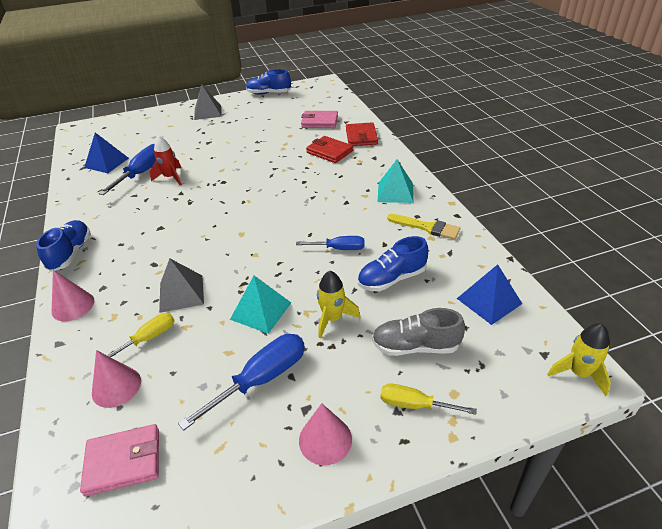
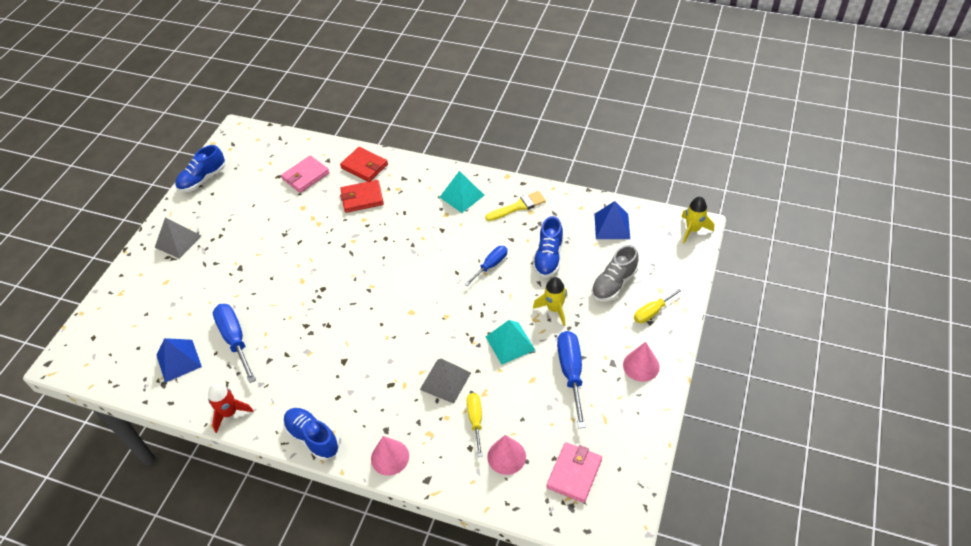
camera: 50 degrees left, 10 degrees up
red rocket [150,136,182,185] -> red rocket moved to [208,383,254,433]

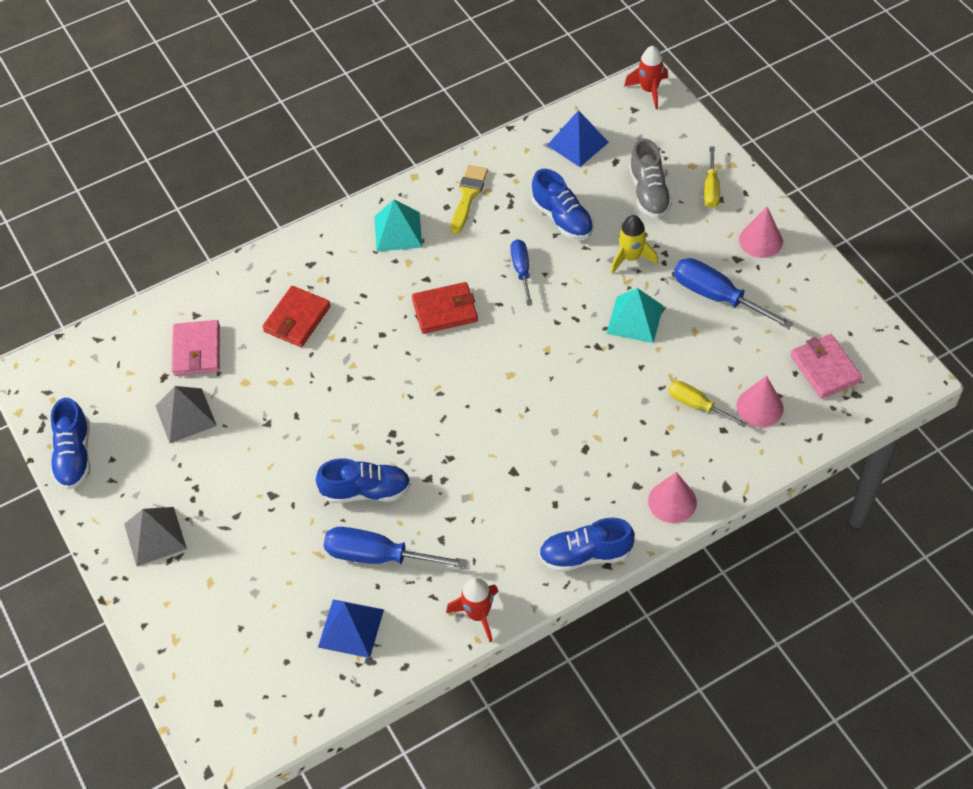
camera: 50 degrees left, 5 degrees up
red wallet [340,147,388,181] -> red wallet moved to [412,282,478,334]
grey pyramid [420,359,471,404] -> grey pyramid moved to [155,386,217,443]
yellow rocket [681,196,714,243] -> red rocket [624,46,668,109]
none -> blue shoe [316,458,411,503]

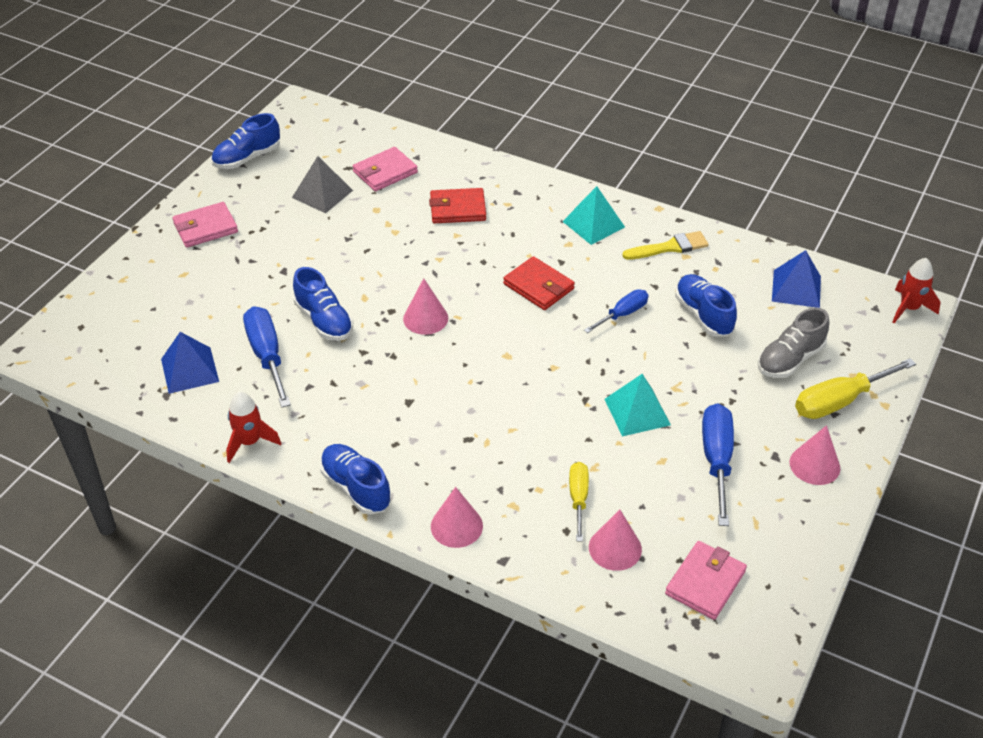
camera: 55 degrees right, 10 degrees down
grey pyramid [124,507,187,566] -> pink wallet [173,202,238,248]
blue shoe [532,169,594,240] -> blue shoe turned 135 degrees clockwise [675,274,737,336]
yellow rocket [610,215,658,274] -> none
yellow screwdriver [704,146,720,208] -> yellow screwdriver [795,358,916,419], size x1.60
none -> pink cone [403,278,448,335]

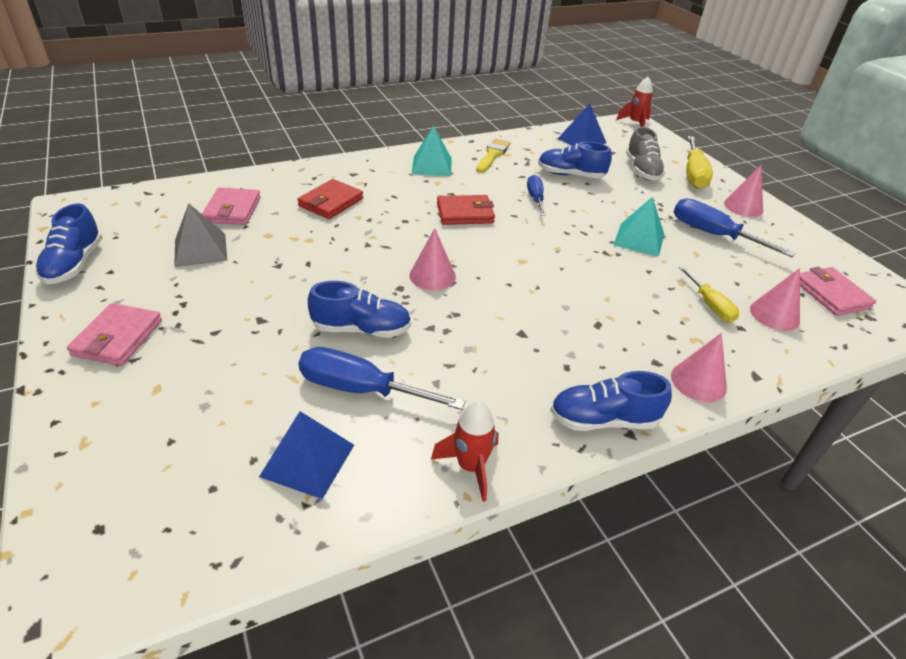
camera: 55 degrees left, 5 degrees down
yellow screwdriver [569,462,589,542] -> yellow screwdriver turned 150 degrees counterclockwise [678,266,739,322]

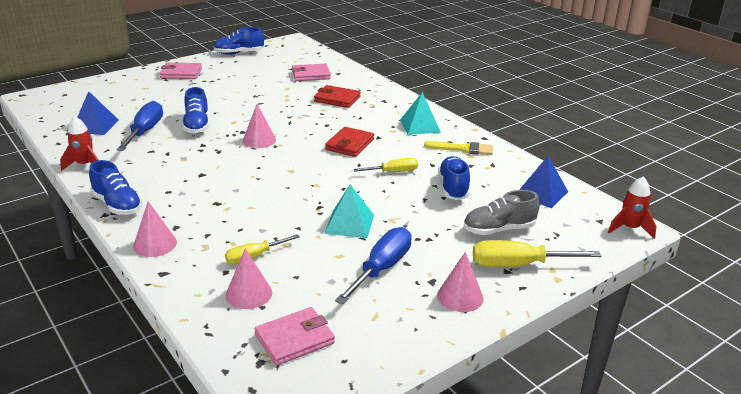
camera: 80 degrees right, 10 degrees down
grey pyramid [174,203,227,267] -> none
red wallet [437,195,495,225] -> red wallet turned 45 degrees clockwise [325,127,374,157]
blue screwdriver [527,175,546,216] -> yellow screwdriver [354,158,418,172]
blue shoe [550,371,672,431] -> blue shoe turned 150 degrees clockwise [89,160,143,215]

